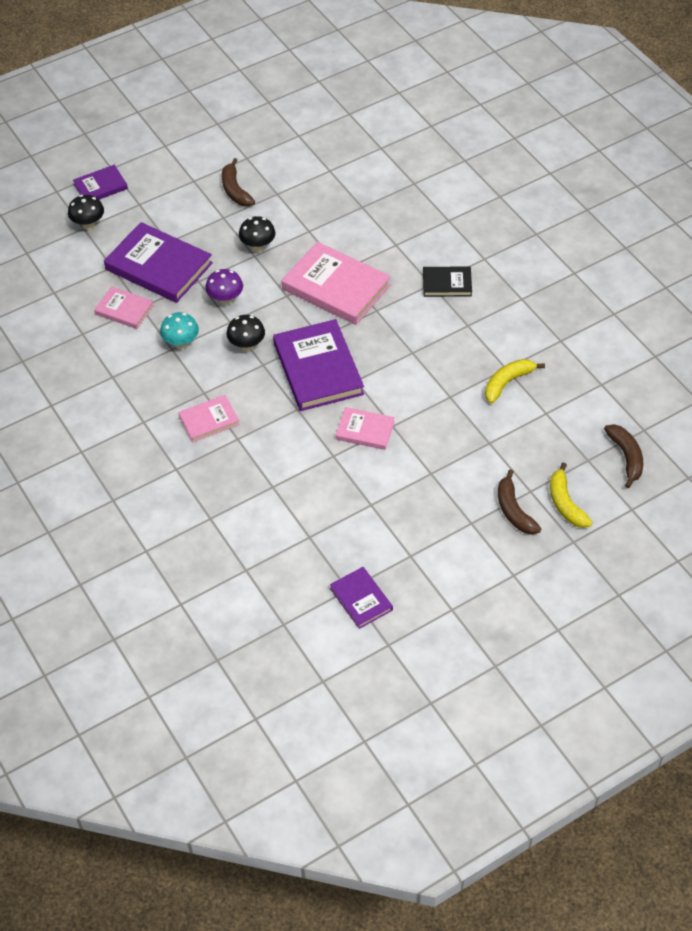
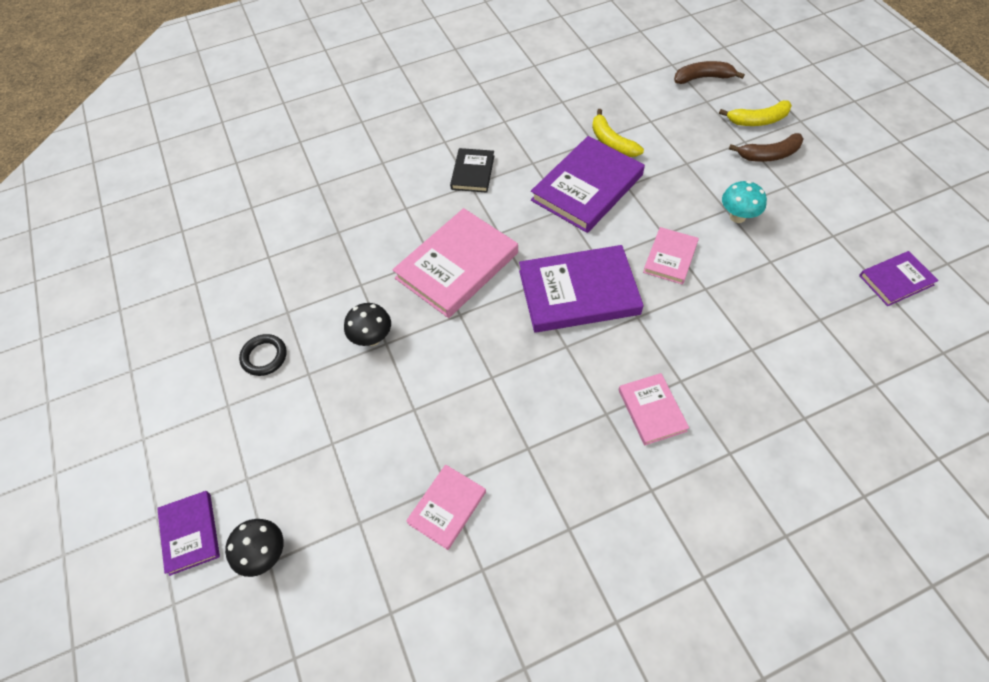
camera: 80 degrees left, 5 degrees up
purple book [104,222,213,303] -> purple book moved to [531,136,645,233]
turquoise mushroom [160,312,199,349] -> turquoise mushroom moved to [722,181,767,223]
purple mushroom [206,269,243,305] -> none
brown banana [222,158,255,206] -> black ring [239,334,287,376]
black mushroom [226,315,265,352] -> none

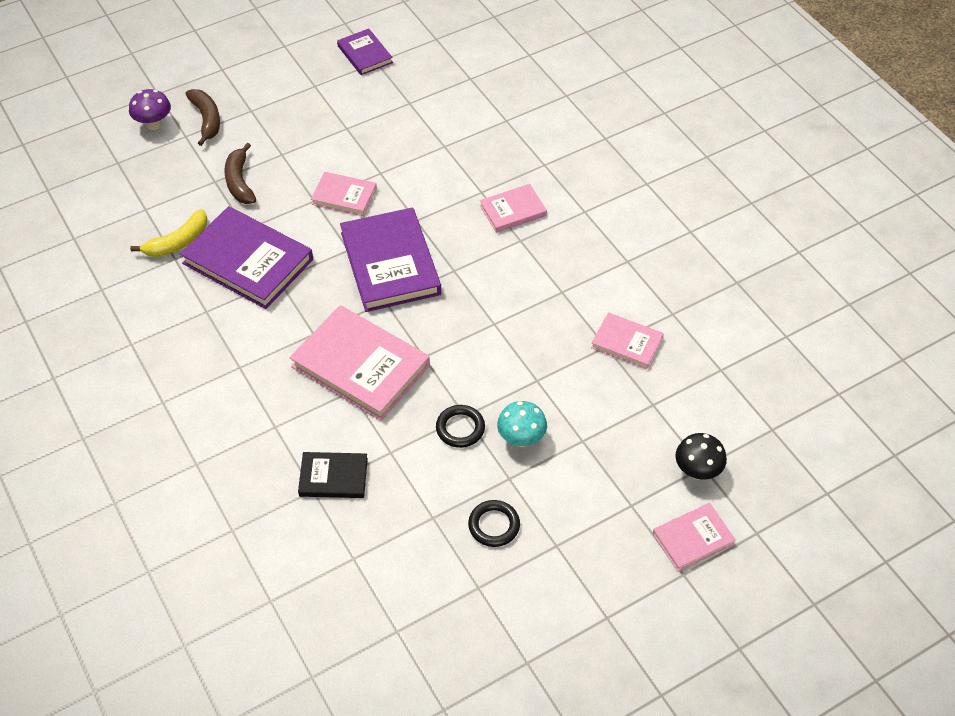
camera: 100 degrees left, 5 degrees down
purple book [157,491,220,576] -> pink book [653,503,736,572]
black mushroom [344,303,391,346] -> black ring [436,405,485,448]
black book [450,148,494,193] -> black book moved to [298,452,368,498]
brown banana [674,61,745,84] -> brown banana moved to [224,143,256,204]
yellow banana [719,100,792,126] -> purple mushroom [129,89,171,130]
turquoise mushroom [722,181,767,223] -> turquoise mushroom moved to [497,401,547,447]

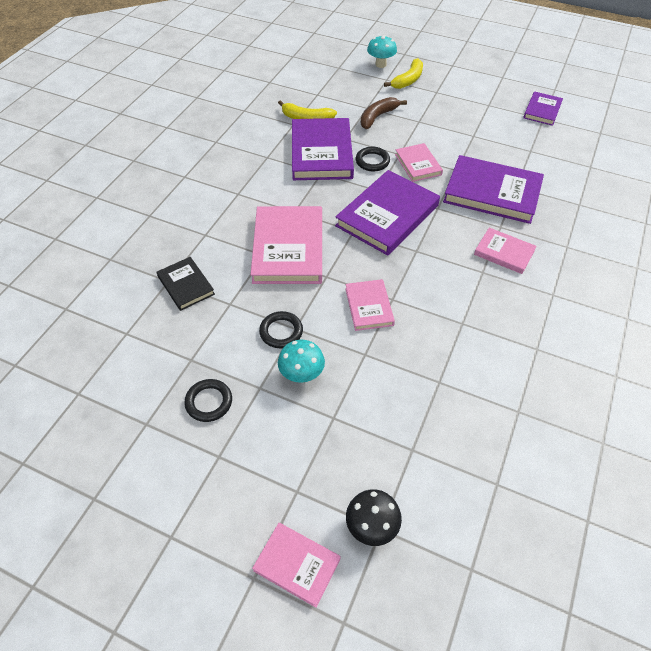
camera: 55 degrees right, 0 degrees up
purple mushroom [129,89,171,130] -> turquoise mushroom [367,35,397,68]
brown banana [185,89,220,146] -> yellow banana [384,58,423,89]
pink book [591,312,664,369] -> pink book moved to [345,279,395,331]
none -> black ring [356,147,390,171]
none -> purple book [443,155,544,224]

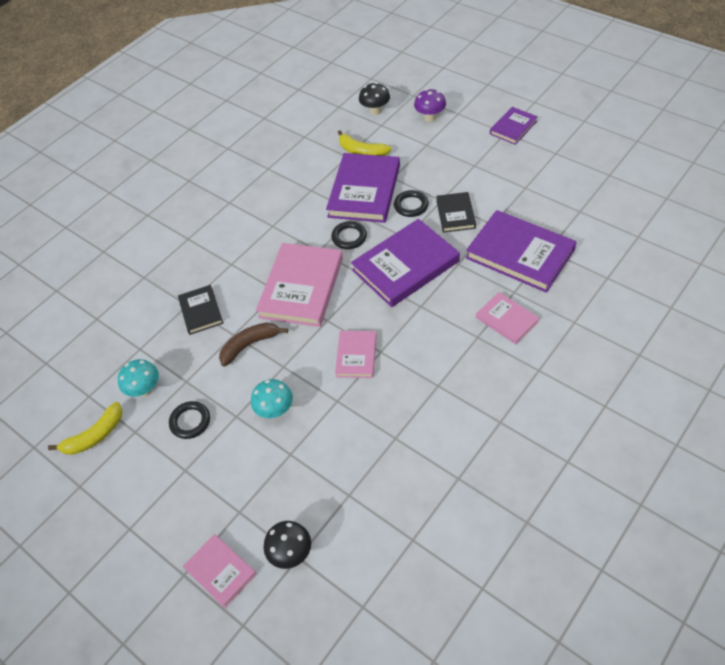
camera: 20 degrees right, 0 degrees up
black ring [259,311,303,348] -> black ring moved to [331,221,367,249]
brown banana [361,97,407,129] -> brown banana moved to [219,323,288,367]
turquoise mushroom [367,35,397,68] -> turquoise mushroom moved to [118,359,159,397]
yellow banana [384,58,423,89] -> yellow banana moved to [48,402,122,455]
pink book [395,143,443,182] -> black book [436,192,476,233]
purple book [523,91,563,126] -> purple book moved to [490,107,538,145]
none -> black mushroom [359,82,390,115]
none -> purple mushroom [414,89,446,122]

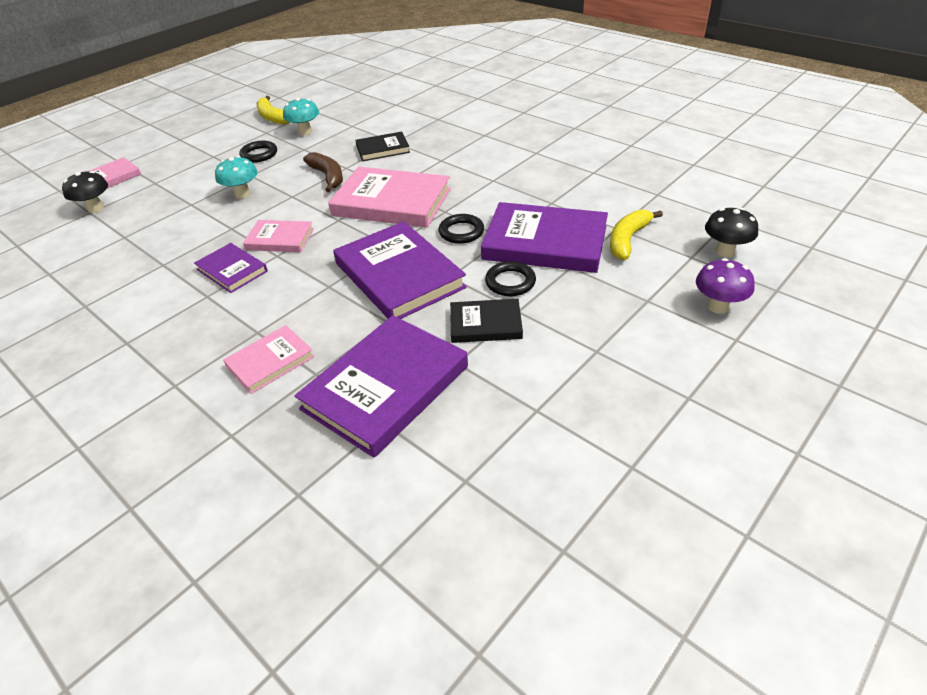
camera: 90 degrees right, 10 degrees down
purple book [490,107,538,145] -> purple book moved to [194,243,268,293]

